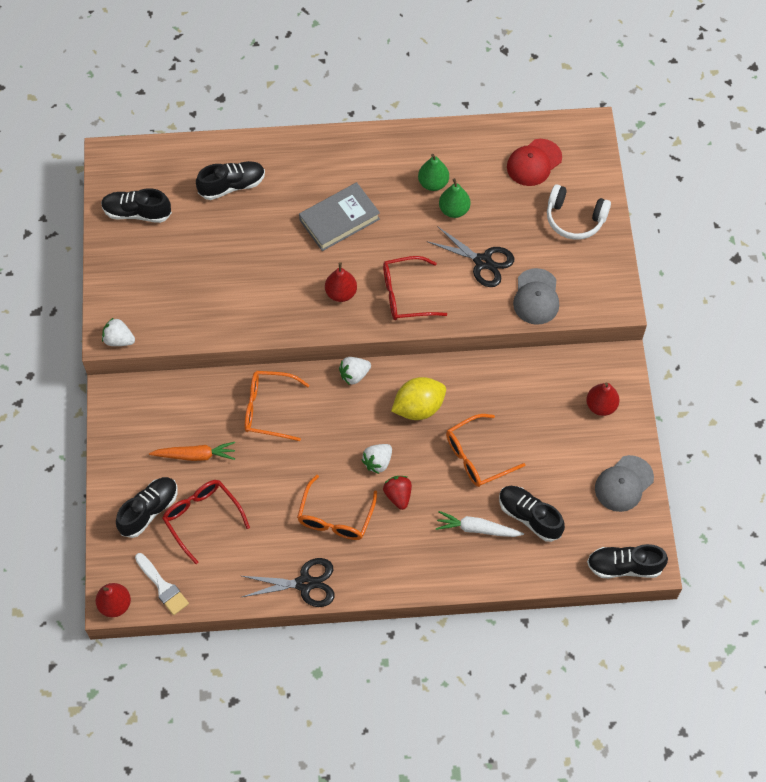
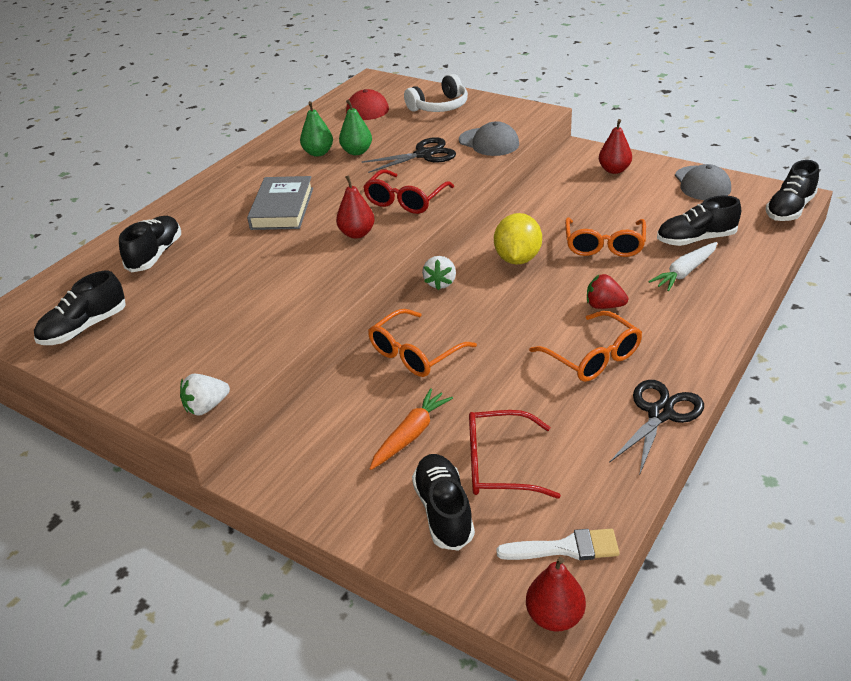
camera: 50 degrees left, 25 degrees down
white strawberry [361,444,392,474] -> none

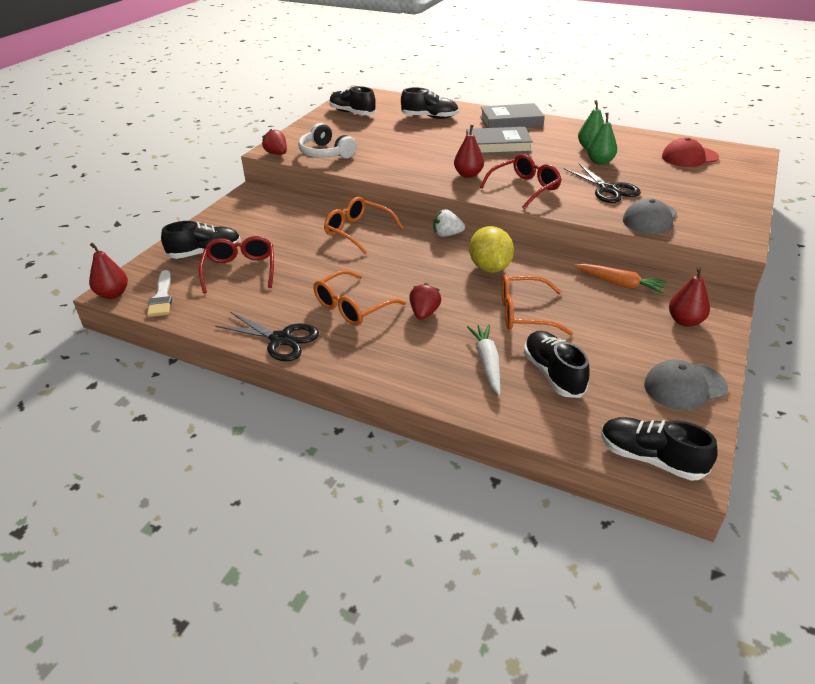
camera: 80 degrees right, 0 degrees up
white strawberry [180,374,230,416] -> red strawberry [262,129,287,155]
red glasses [363,169,454,214] -> red glasses turned 120 degrees clockwise [480,154,562,209]
orange carrot [369,388,453,470] -> orange carrot moved to [574,264,667,294]
white headphones [404,74,468,112] -> white headphones moved to [298,123,357,159]
yellow lemon [494,213,542,265] -> yellow lemon turned 75 degrees clockwise [469,226,514,272]
white carrot [648,242,717,291] -> white carrot turned 45 degrees clockwise [467,324,501,395]
none -> grey book [480,103,545,128]

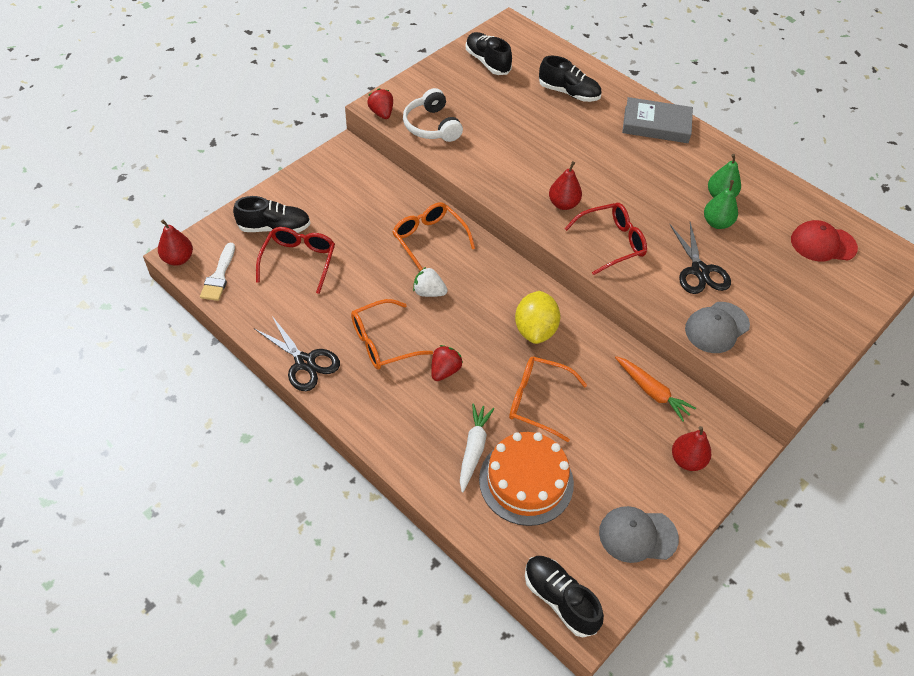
camera: 15 degrees right, 15 degrees up
white strawberry [433,209,465,237] -> white strawberry moved to [413,267,448,297]
grey book [466,127,533,154] -> none
black shoe [524,331,589,398] -> orange cake [479,432,574,526]

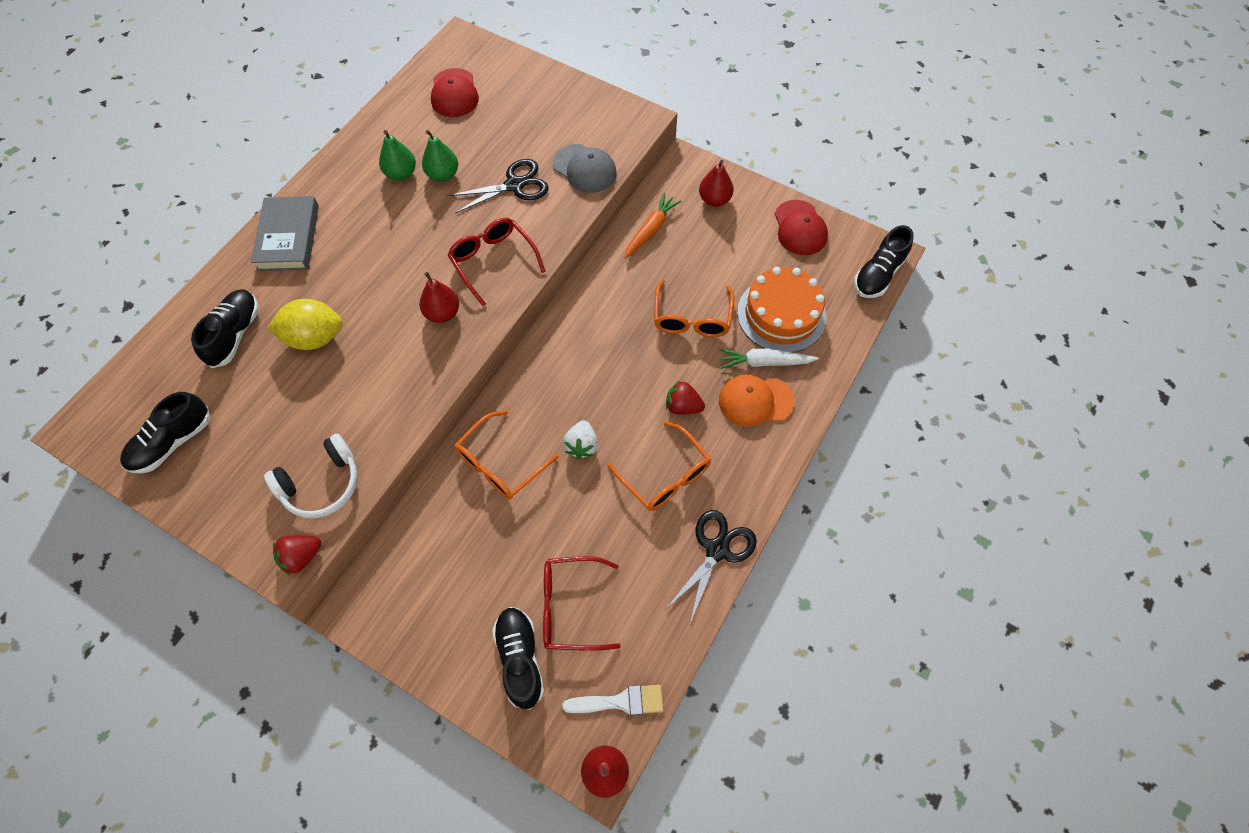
camera: 100 degrees left, 10 degrees up
yellow lemon [515,291,561,344] -> yellow lemon moved to [267,299,343,350]
grey cap [599,506,679,563] -> red cap [775,200,828,255]
none -> orange cap [719,375,795,427]

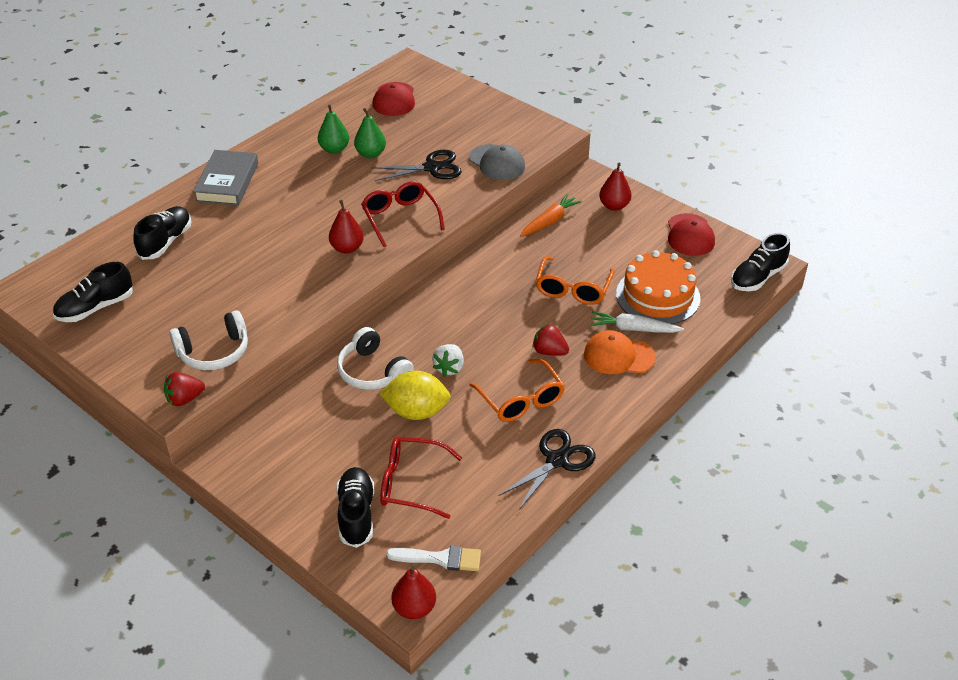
camera: 10 degrees right, 20 degrees down
yellow lemon [267,299,343,350] -> yellow lemon moved to [379,371,451,420]
orange glasses [454,410,559,499] -> white headphones [337,327,414,390]

